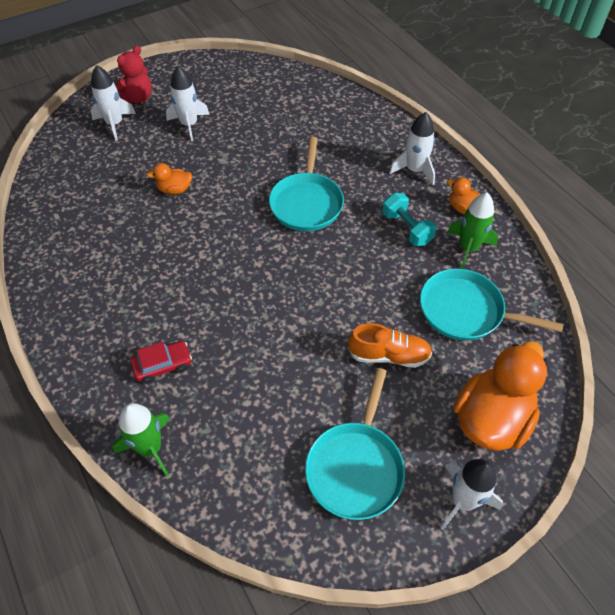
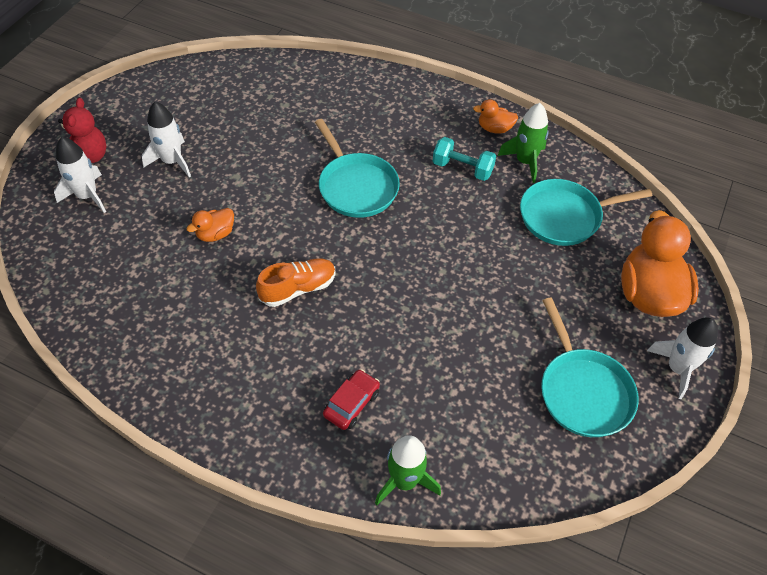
camera: 35 degrees left, 0 degrees up
orange shoe [348,323,432,368] -> orange shoe moved to [256,258,336,307]
white rocket [389,112,435,185] -> none

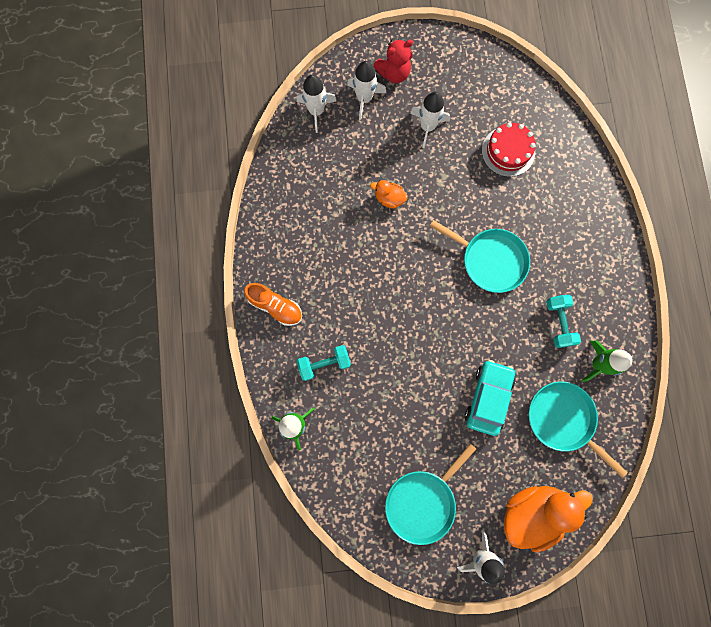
camera: 60 degrees right, 25 degrees up
orange shoe [256,258,336,307] -> orange shoe moved to [244,283,302,326]
turquoise pan [315,119,400,218] -> turquoise pan turned 90 degrees counterclockwise [430,220,530,293]
red car [323,369,380,430] -> turquoise dumbbell [297,345,351,381]
orange duck [473,99,518,133] -> none
none -> white rocket [296,74,336,133]
none -> turquoise car [465,360,516,436]
none -> red cake [482,122,536,177]

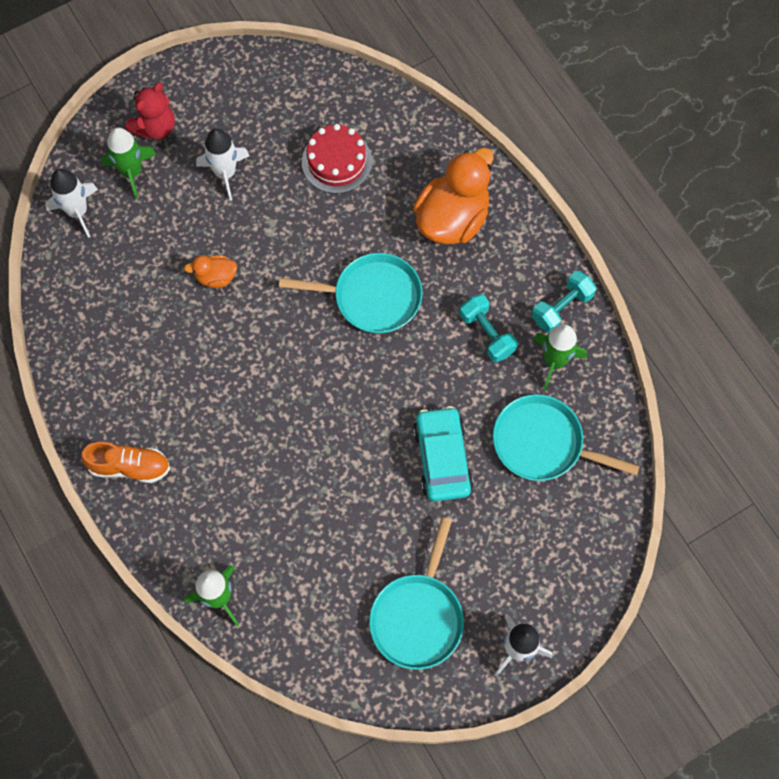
camera: 25 degrees left, 10 degrees down
turquoise dumbbell [297,345,351,381] -> turquoise dumbbell moved to [532,271,596,333]
white rocket [347,61,386,120] -> green rocket [102,127,156,199]
orange duck [504,486,593,552] -> orange duck moved to [413,148,494,245]

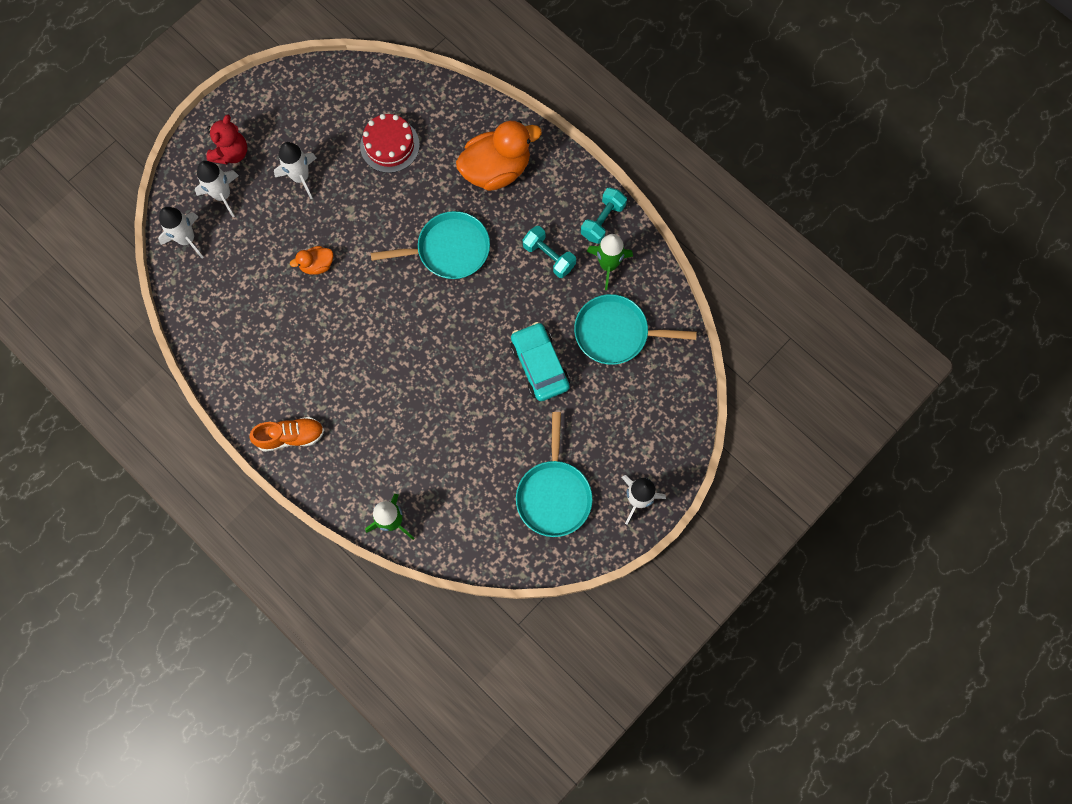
camera: 15 degrees left, 5 degrees up
green rocket [102,127,156,199] -> white rocket [195,161,239,217]
orange duck [413,148,494,245] -> orange duck turned 45 degrees clockwise [456,120,542,191]

